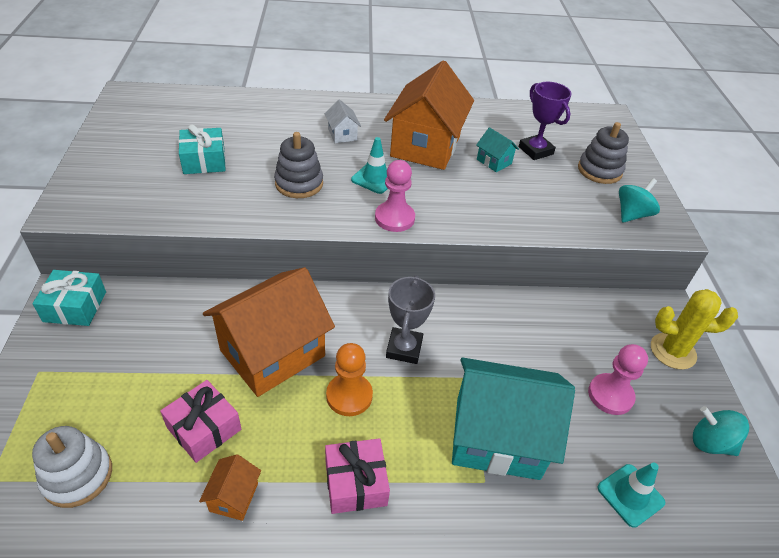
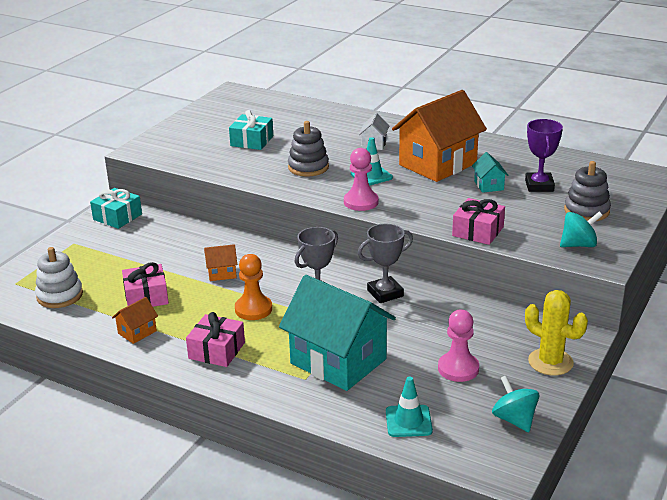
camera: 35 degrees right, 15 degrees down
orange house [203,267,335,397] -> orange house [204,244,237,281], size x0.42
none -> grey trophy [358,224,413,303]
none -> pink gift [452,198,505,245]

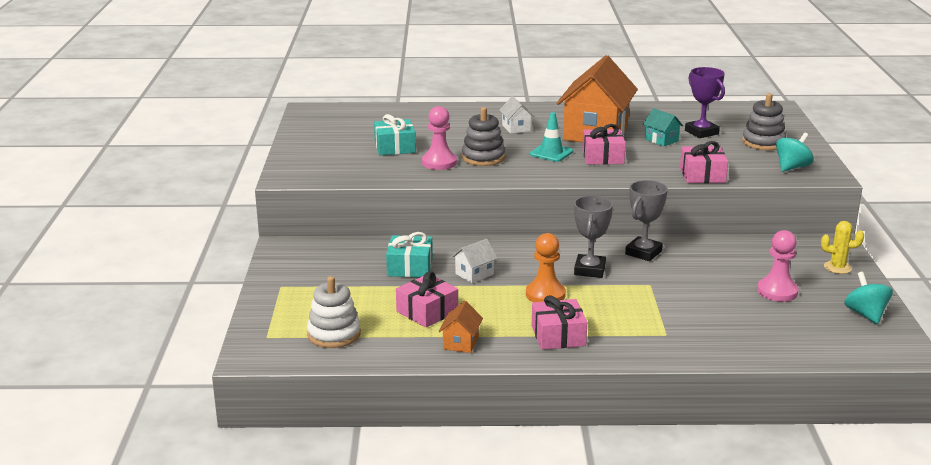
camera: 30 degrees left, 5 degrees down
turquoise gift [90,188,142,229] -> turquoise gift moved to [386,232,433,277]
orange house [204,244,237,281] -> white house [452,239,498,283]
turquoise house [279,275,396,391] -> none
pink pawn [344,148,378,211] -> pink pawn moved to [422,106,457,170]
turquoise traffic cone [386,376,433,437] -> none
turquoise spinning top [492,376,539,432] -> turquoise spinning top turned 45 degrees clockwise [844,272,893,324]
yellow cactus [525,290,588,375] -> yellow cactus [821,221,864,274], size x0.65
none -> pink gift [582,124,626,164]

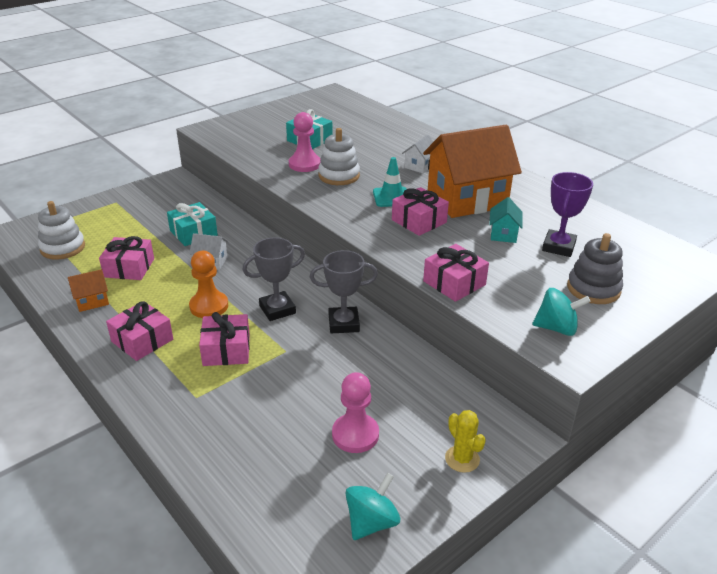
camera: 50 degrees right, 10 degrees up
grey stacking toy [462,107,505,166] -> white stacking toy [318,128,360,185]
none -> pink gift [199,312,250,366]

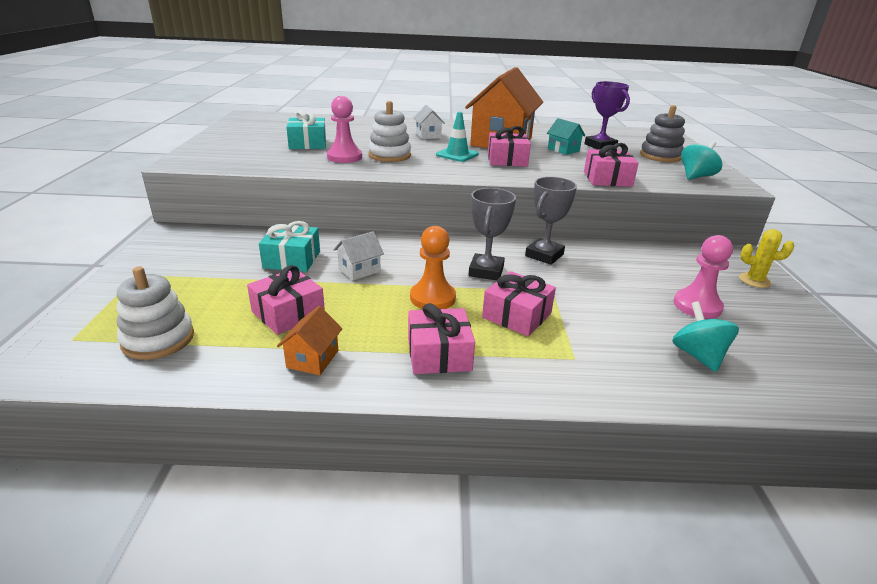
camera: 50 degrees left, 5 degrees down
turquoise spinning top [345,473,400,540] -> turquoise spinning top moved to [672,301,739,372]

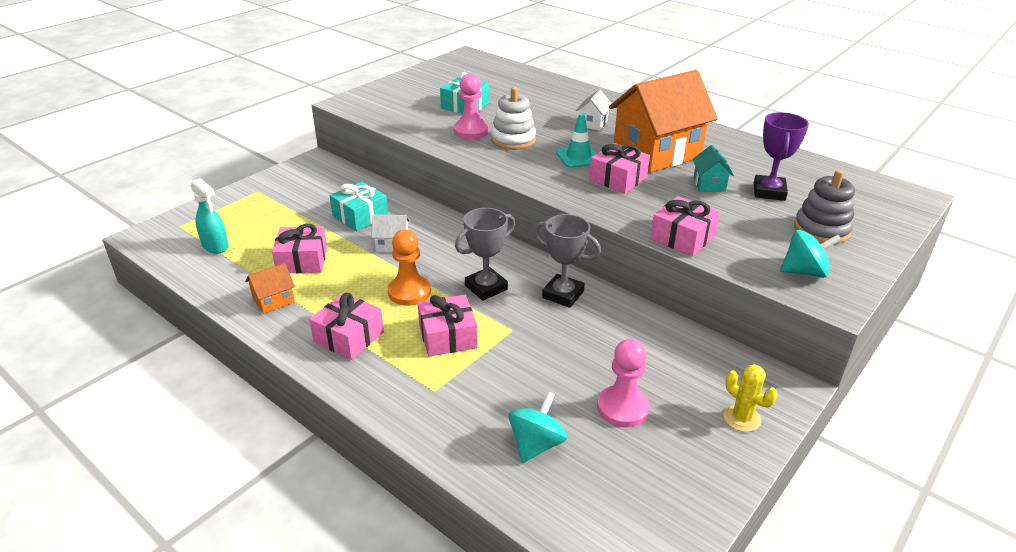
camera: 40 degrees right, 5 degrees up
white stacking toy [117,266,194,360] -> turquoise spray bottle [191,178,229,253]
grey trophy [525,177,577,265] -> grey trophy turned 45 degrees clockwise [534,214,601,308]

